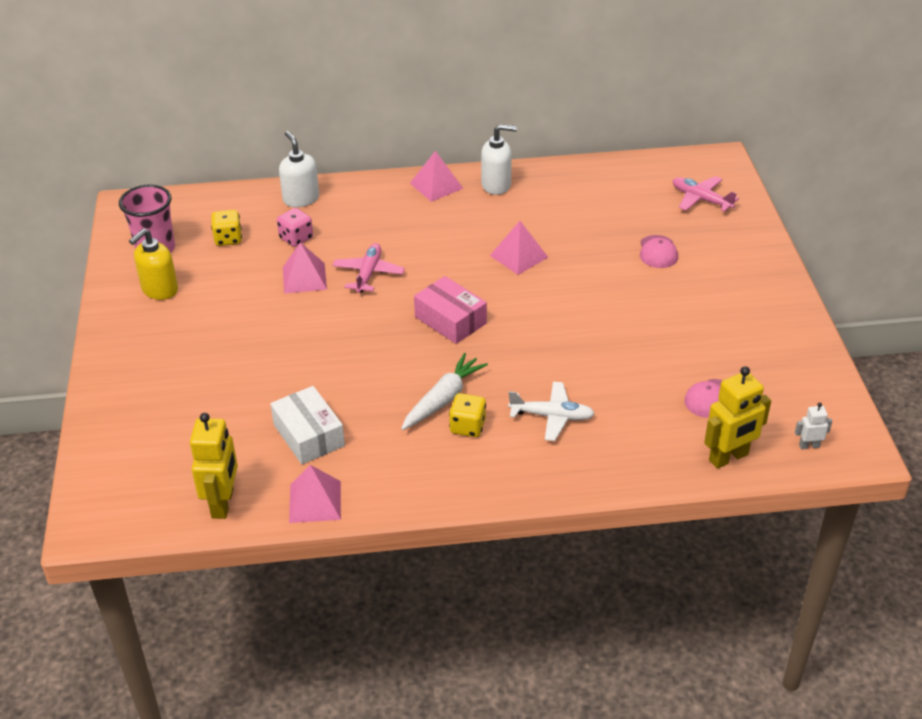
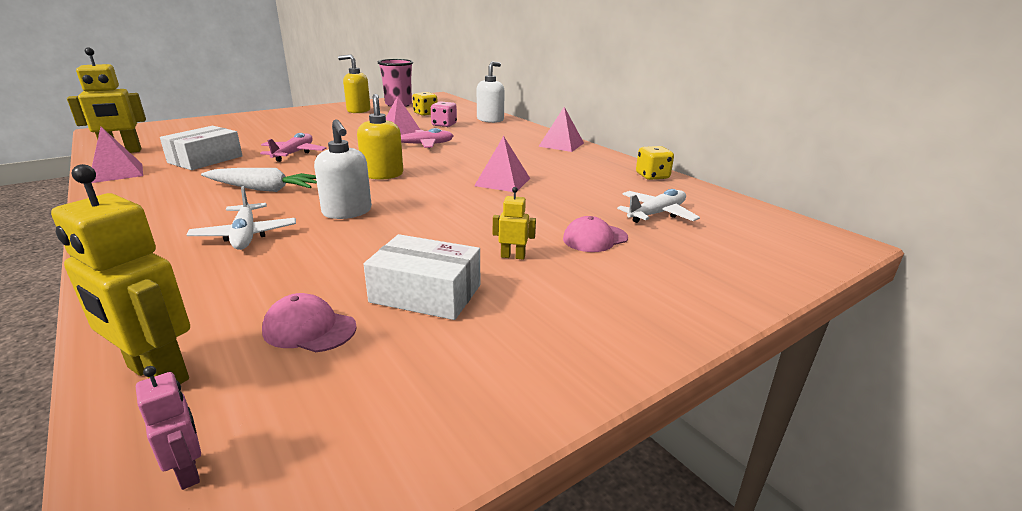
camera: 60 degrees right, 15 degrees down
pink box [414,276,487,344] -> yellow soap dispenser [357,94,403,180]
yellow dice [449,393,486,437] -> yellow dice moved to [636,146,674,180]
white soap dispenser [481,124,517,195] -> white soap dispenser moved to [314,119,372,219]
pink plane [673,176,739,212] -> pink plane moved to [260,133,326,162]
white robot [795,403,832,450] -> pink robot [136,366,201,490]
none -> white box [364,234,480,320]
none -> yellow robot [493,187,536,260]
none -> white plane [617,189,700,223]

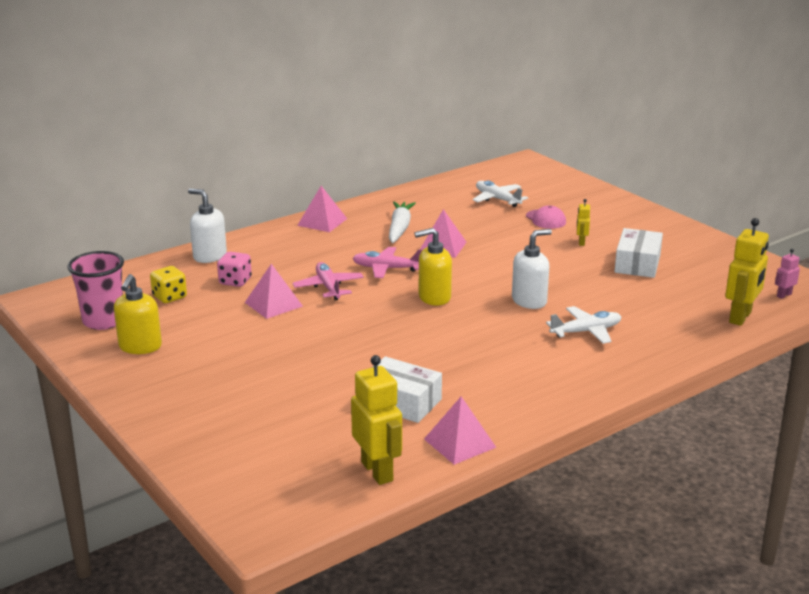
camera: 90 degrees left, 0 degrees up
white carrot [201,168,317,192] -> white carrot moved to [389,201,416,243]
pink plane [260,133,326,162] -> pink plane moved to [352,247,422,278]
pink cap [262,293,357,352] -> none
yellow dice [636,146,674,180] -> none

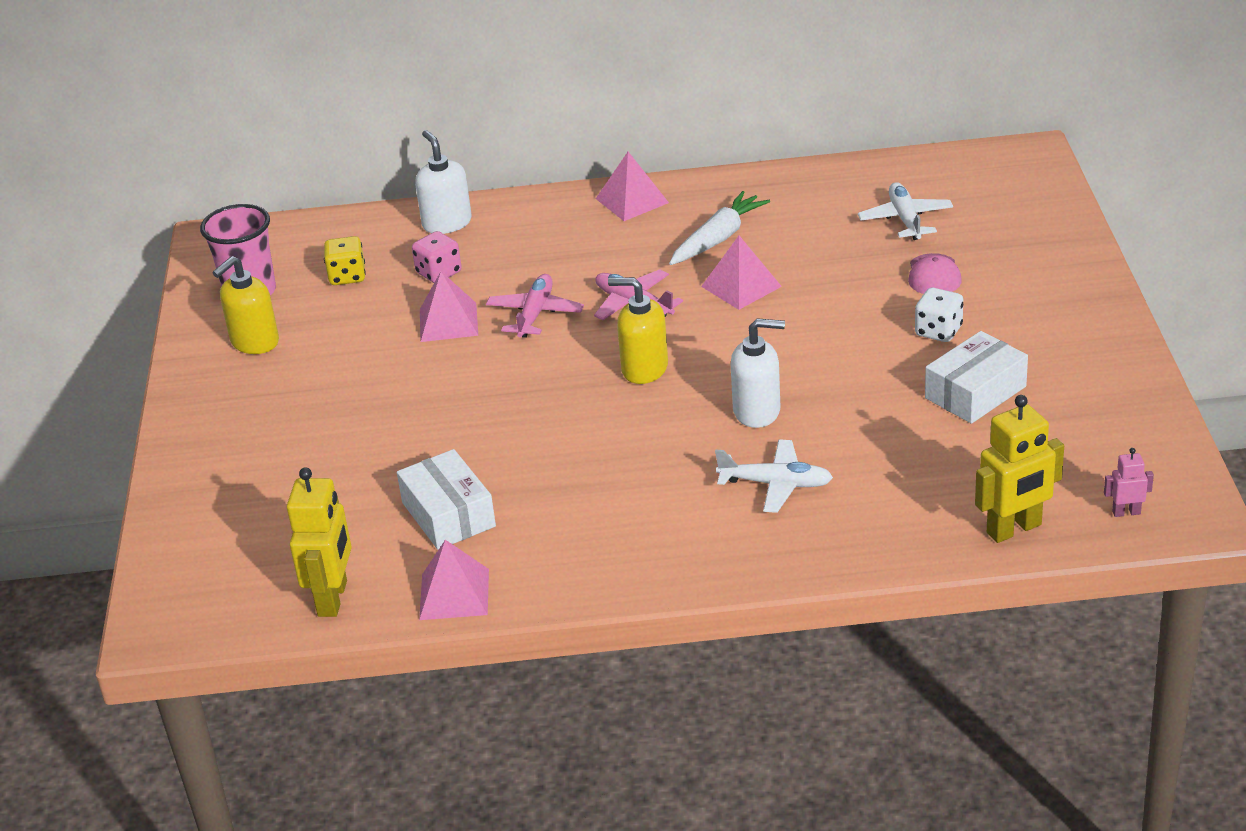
camera: 35 degrees right, 10 degrees up
yellow robot [577,199,590,246] -> white dice [915,288,963,342]

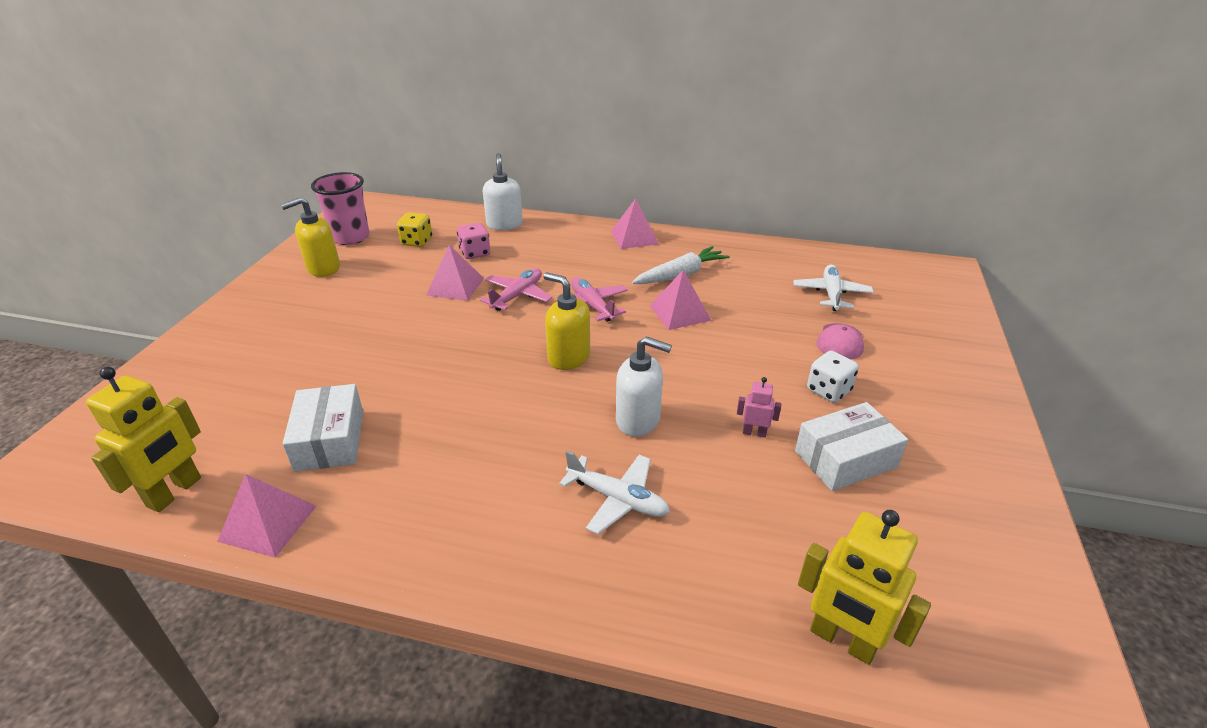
camera: 15 degrees right, 0 degrees up
yellow robot [975,395,1064,543] -> yellow robot turned 45 degrees clockwise [798,510,931,665]
pink robot [1104,448,1154,517] -> pink robot moved to [737,377,781,438]

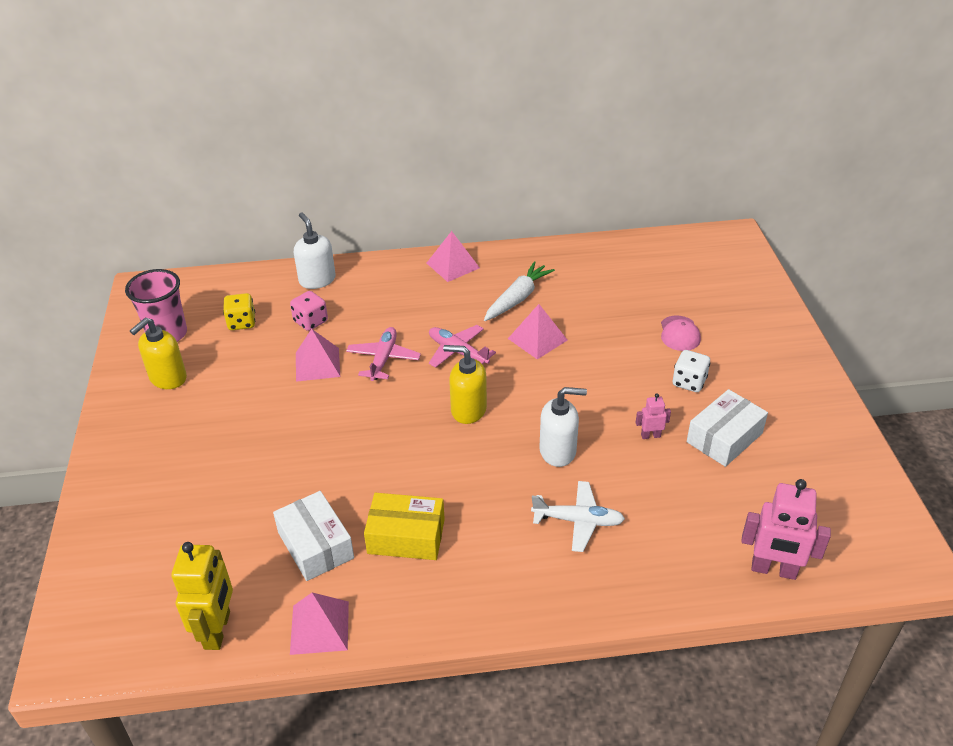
camera: 20 degrees left, 5 degrees up
white plane [793,265,873,311] -> none
yellow robot [798,510,931,665] -> pink robot [741,479,831,580]
none -> yellow box [364,493,445,560]

